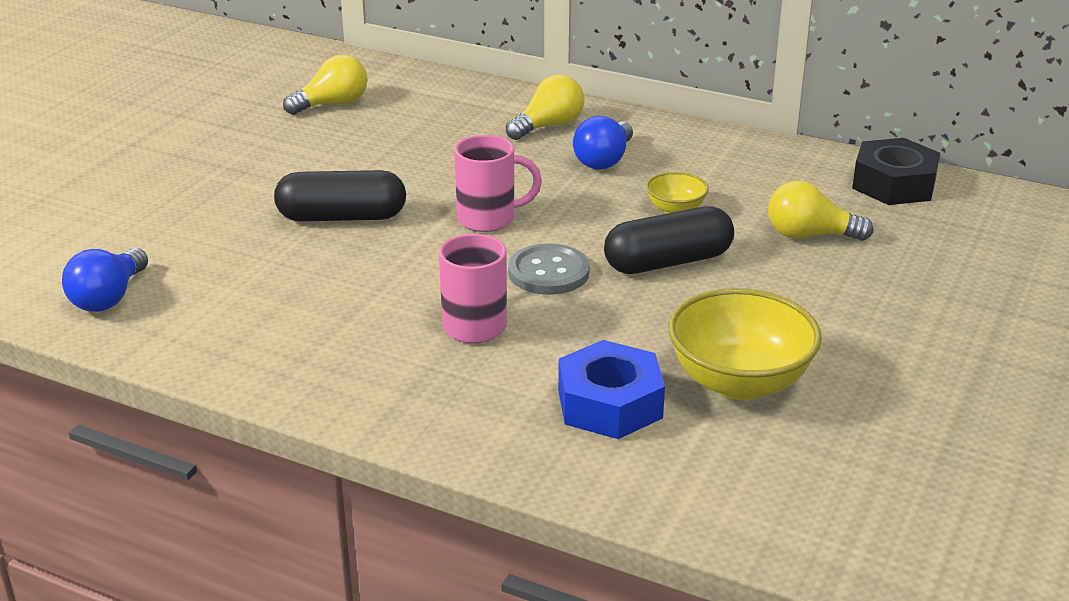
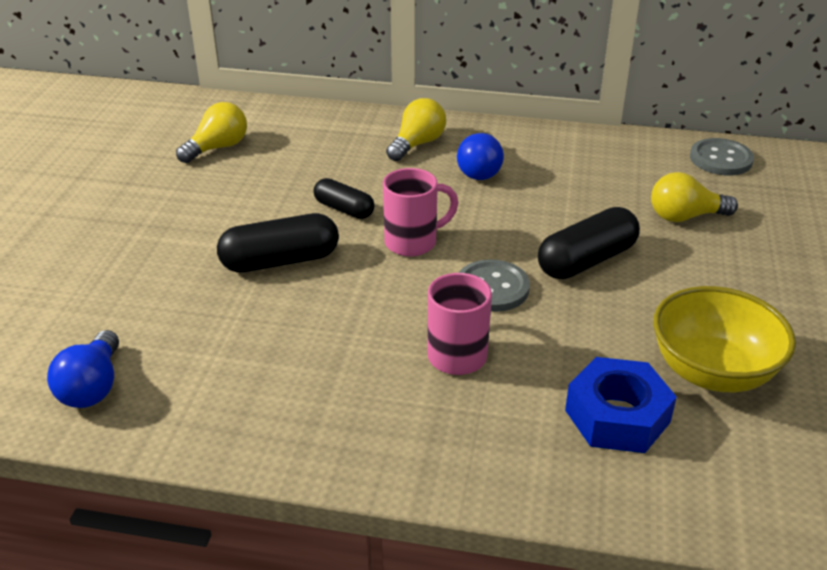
camera: 15 degrees left, 5 degrees up
yellow bowl [646,172,709,214] -> none
black nut [852,138,940,205] -> grey button [690,138,754,175]
none -> black capsule [314,178,375,219]

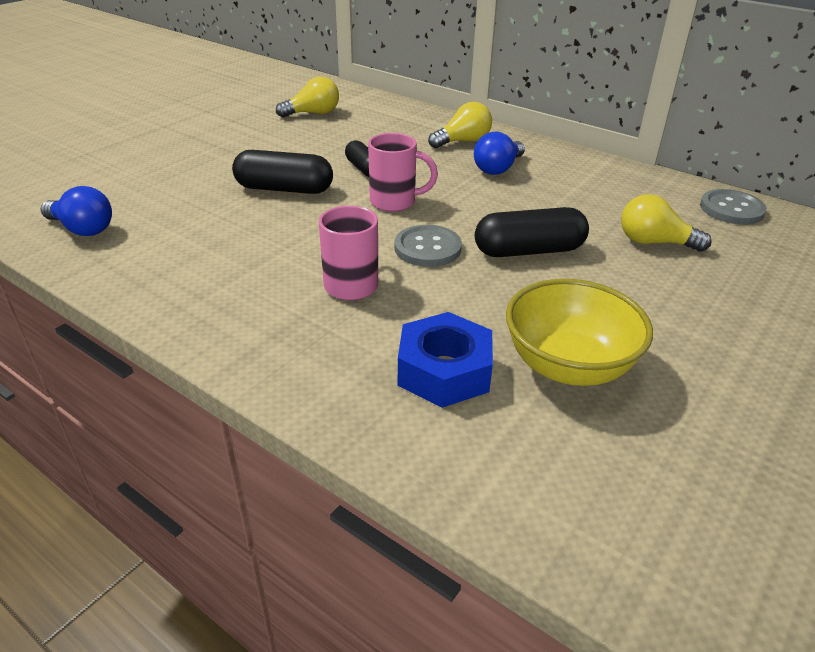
camera: 25 degrees right, 0 degrees up
blue light bulb [47,330,119,408] -> blue light bulb turned 90 degrees counterclockwise [41,186,112,236]

